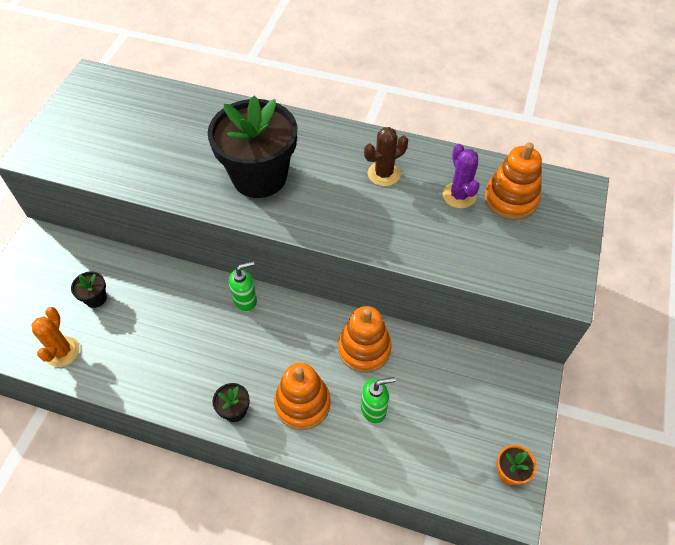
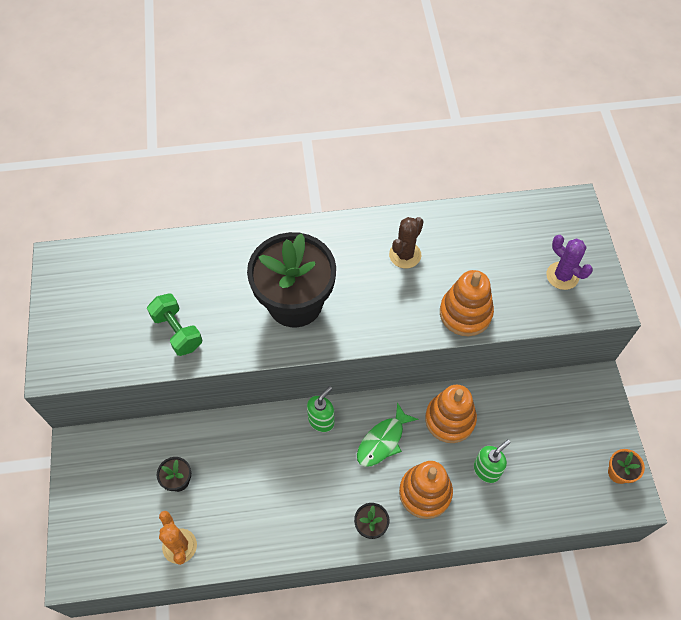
camera: 25 degrees left, 5 degrees up
purple cactus [443,144,479,209] -> purple cactus moved to [546,235,593,290]
orange stacking toy [484,142,542,220] -> orange stacking toy moved to [440,270,494,336]
none -> green dumbbell [147,293,202,356]
none -> green fish [357,402,418,467]

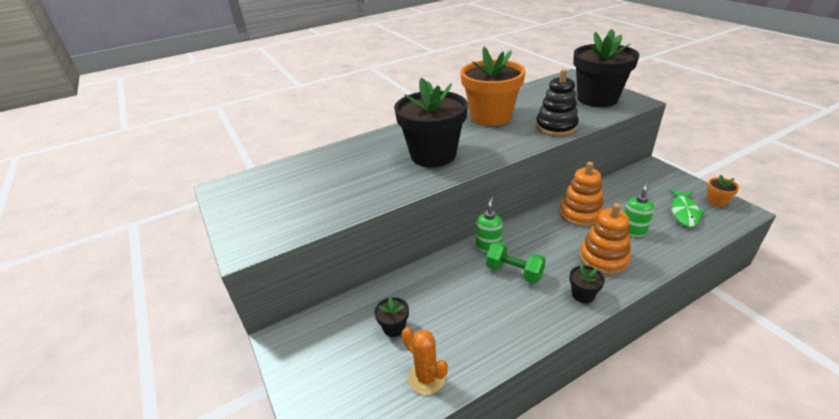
camera: 20 degrees left, 25 degrees down
green dumbbell [147,293,202,356] -> green dumbbell moved to [486,242,546,284]
green fish [357,402,418,467] -> green fish moved to [669,189,706,227]
brown cactus [389,217,424,268] -> orange flower pot [460,47,525,126]
orange stacking toy [440,270,494,336] -> black stacking toy [536,69,579,136]
purple cactus [546,235,593,290] -> black flower pot [573,29,640,107]

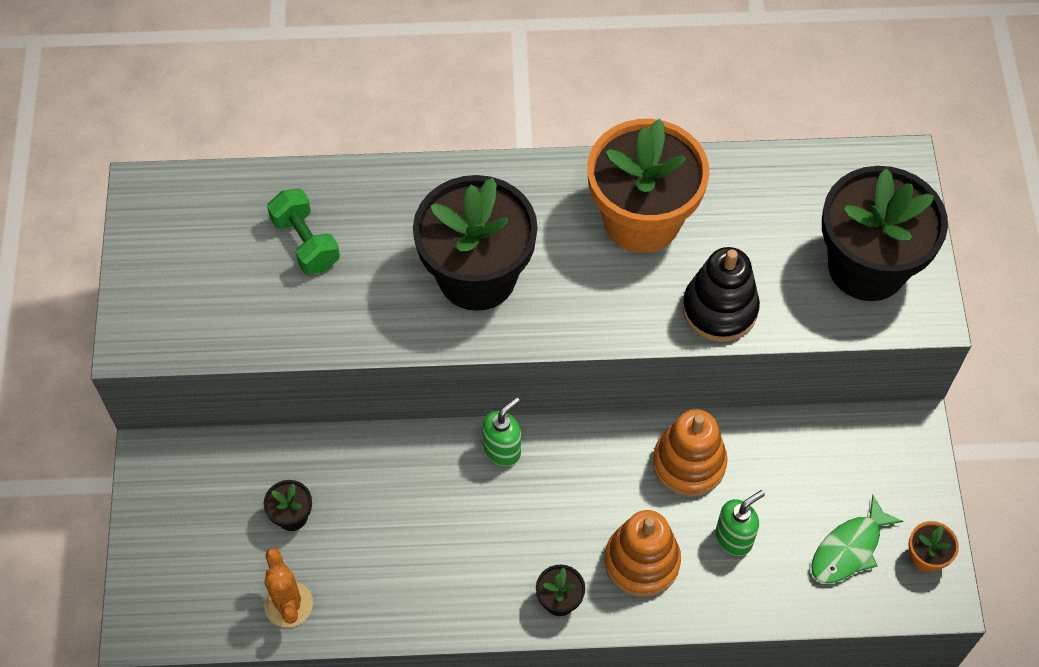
camera: 25 degrees right, 25 degrees up
green dumbbell [486,242,546,284] -> green dumbbell moved to [267,189,340,274]

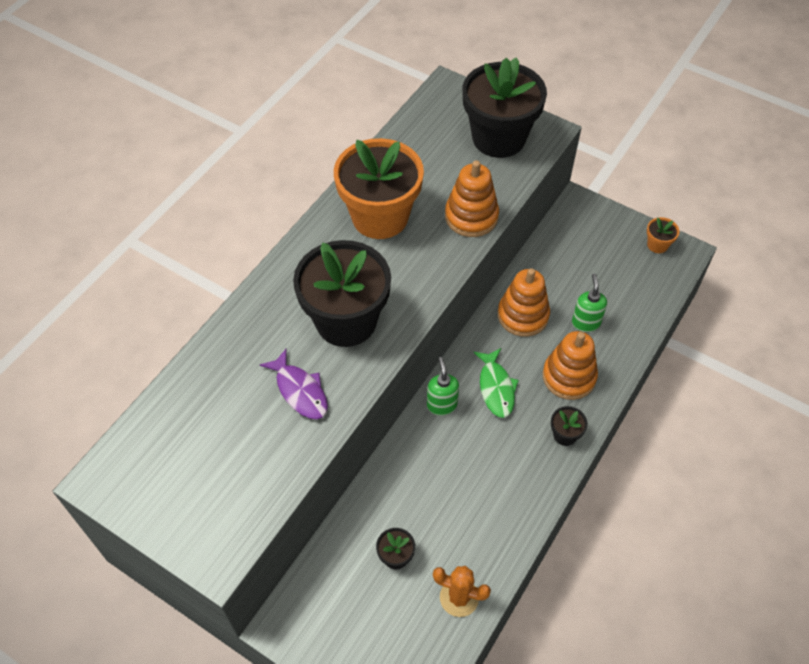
camera: 55 degrees left, 5 degrees down
green dumbbell [267,189,340,274] -> none
black stacking toy [682,247,760,342] -> orange stacking toy [445,160,499,237]
green fish [811,495,903,583] -> green fish moved to [473,348,519,418]
none -> purple fish [260,349,328,419]

